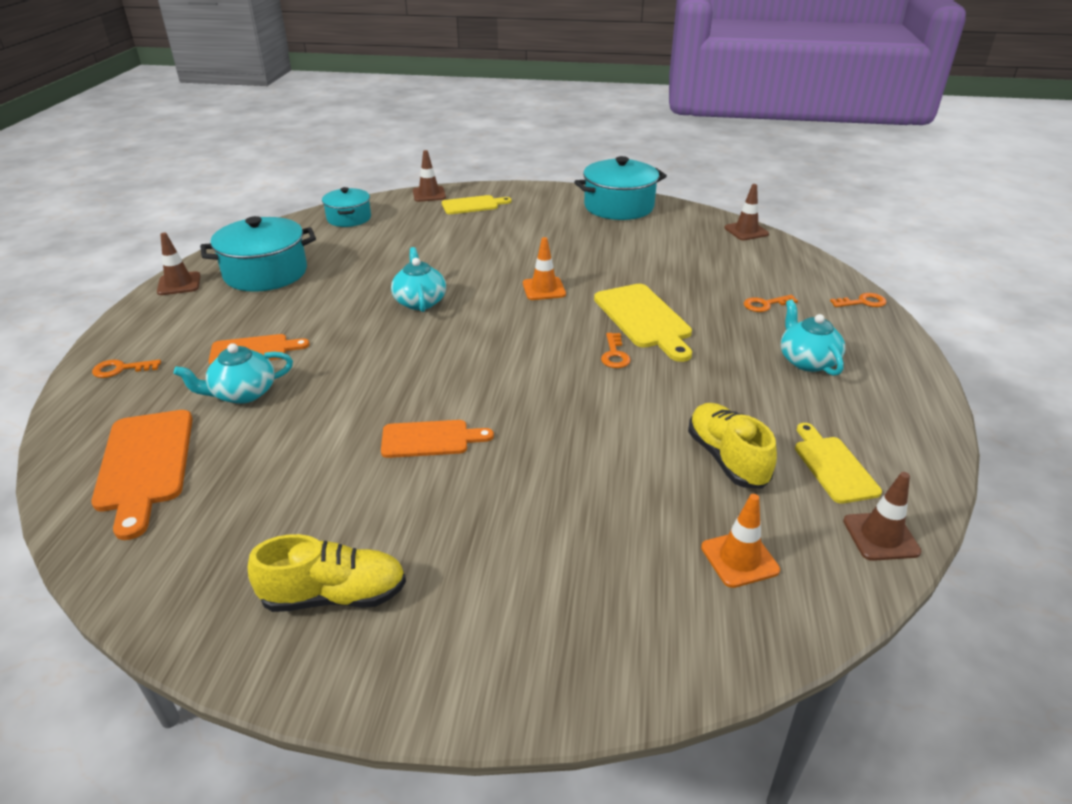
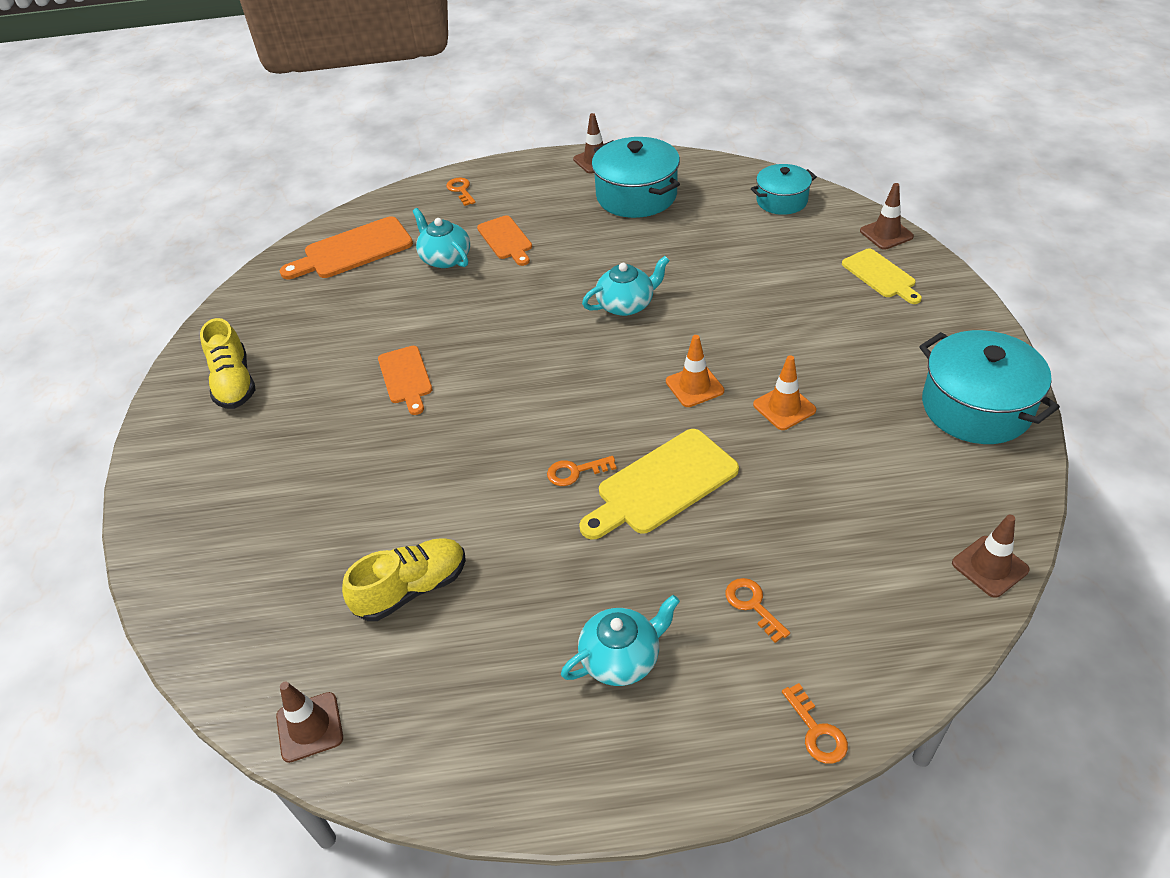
camera: 80 degrees right, 10 degrees up
orange traffic cone [701,494,780,588] -> orange traffic cone moved to [753,355,816,430]
yellow cutting board [795,423,882,504] -> none

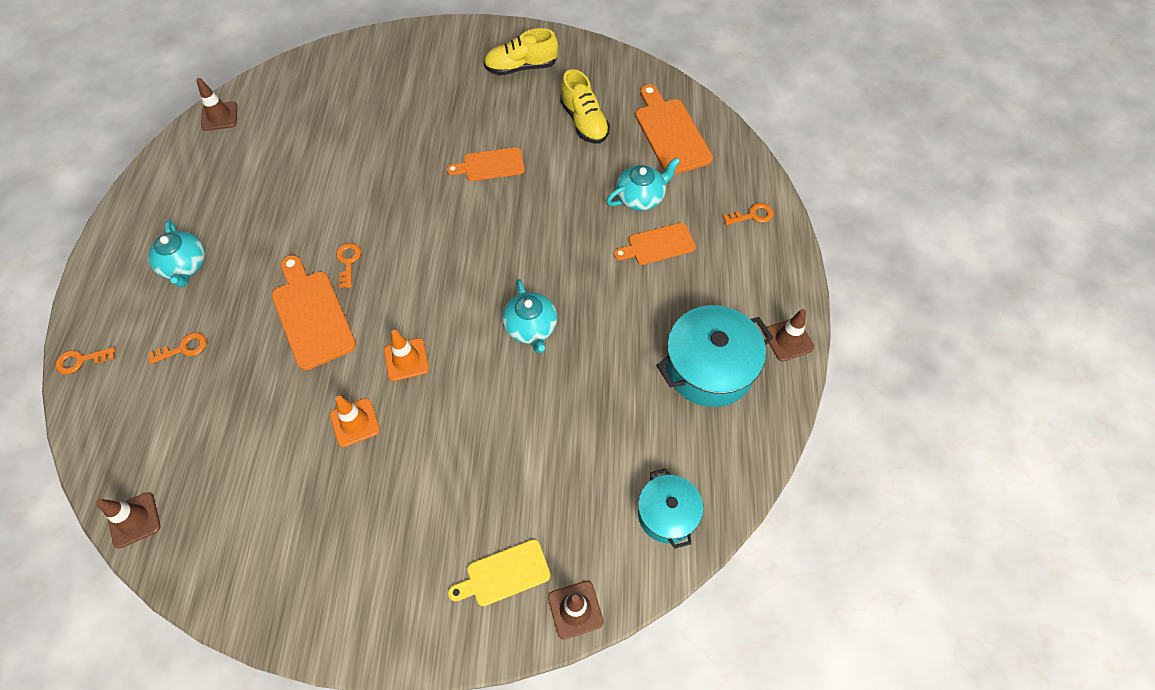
camera: 95 degrees right, 15 degrees up
yellow shoe [342,538,466,621] -> yellow shoe moved to [560,69,610,144]
yellow cutting board [579,429,739,540] -> orange cutting board [272,255,356,370]
turquoise pot [919,330,1060,444] -> none

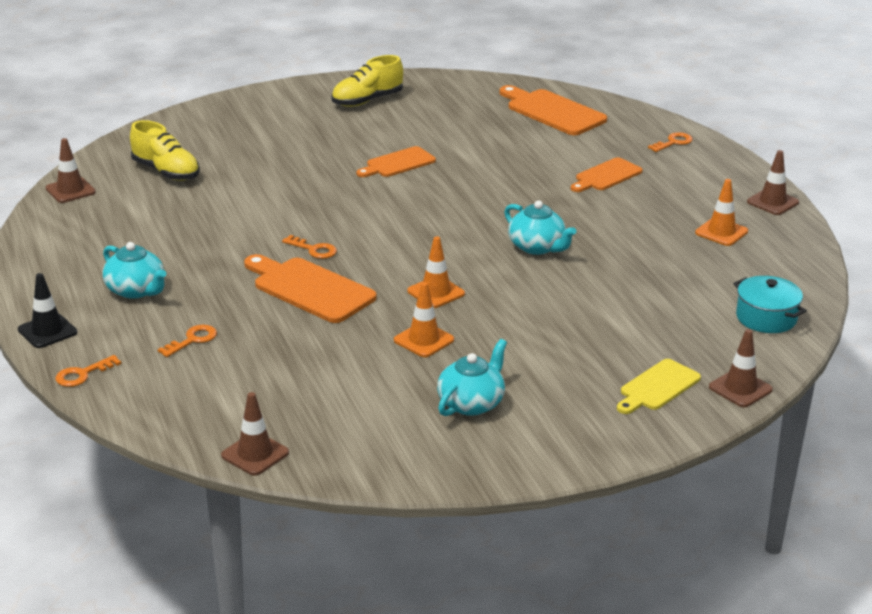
camera: 25 degrees left, 30 degrees down
orange key [336,243,361,288] -> orange key turned 150 degrees clockwise [282,235,337,259]
yellow shoe [560,69,610,144] -> yellow shoe moved to [130,120,200,181]
turquoise teapot [606,157,680,211] -> turquoise teapot moved to [437,339,507,416]
turquoise pot [656,305,773,407] -> orange traffic cone [695,179,748,246]
none -> black traffic cone [18,273,77,348]

